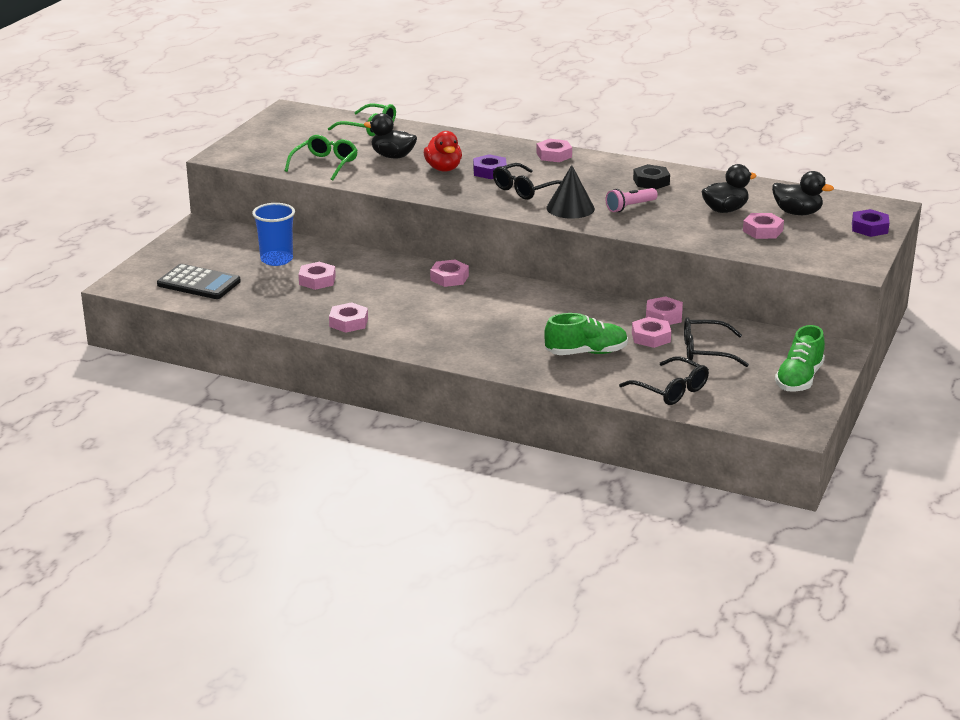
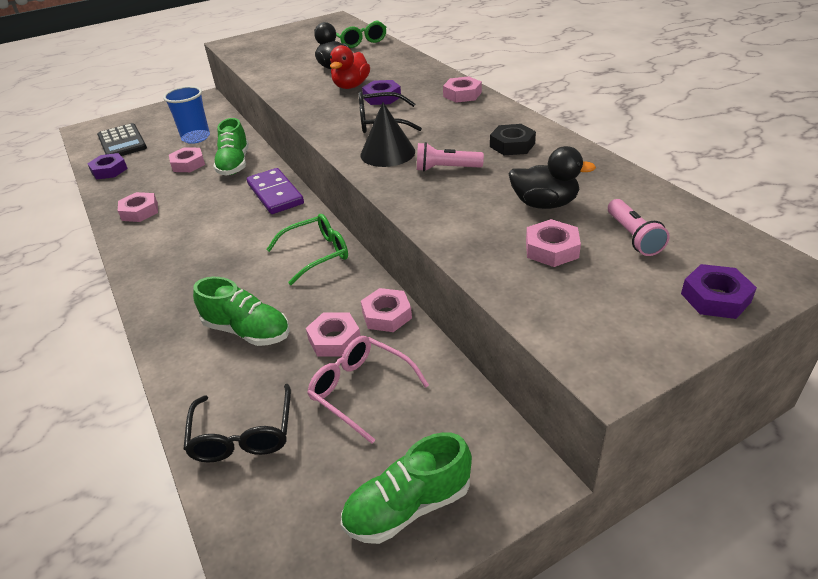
camera: 40 degrees right, 10 degrees up
green glasses [285,135,358,180] -> green glasses moved to [266,214,348,285]
pink nut [430,260,469,287] -> purple domino [247,168,304,214]
black glasses [684,317,749,367] -> pink glasses [307,336,429,444]
black duck [772,171,834,215] -> pink flashlight [608,199,670,256]
none -> purple nut [87,153,128,180]
none -> green shoe [213,118,249,176]

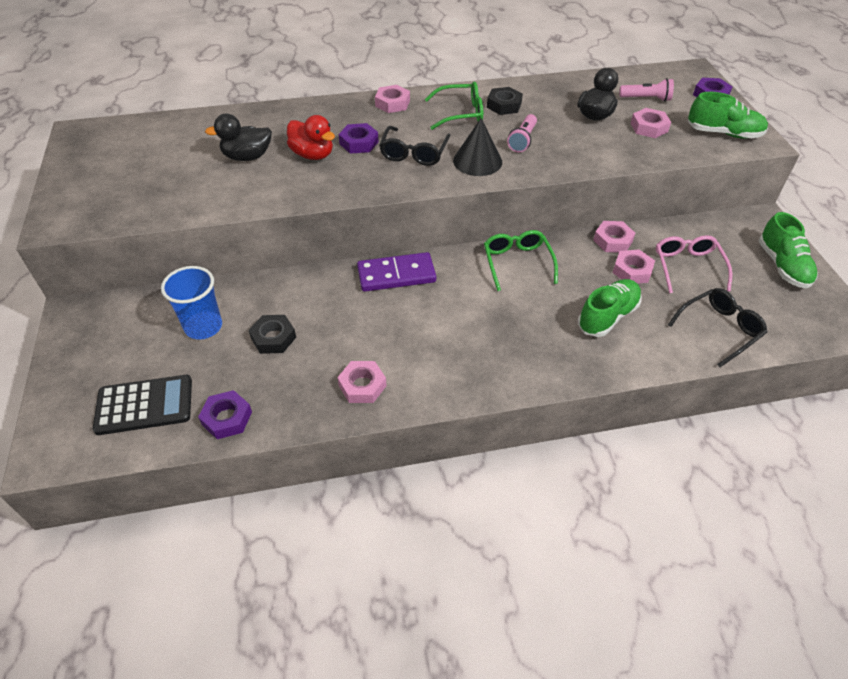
camera: 75 degrees left, 10 degrees up
pink nut [169,147,205,172] -> black nut [249,315,296,354]
black glasses [183,384,291,462] -> black glasses turned 45 degrees counterclockwise [668,288,767,367]
green shoe [213,118,249,176] -> green shoe moved to [687,92,768,139]
pink glasses [307,336,429,444] -> pink glasses turned 120 degrees clockwise [656,235,733,293]
green glasses [336,20,387,48] -> green glasses moved to [425,82,483,130]

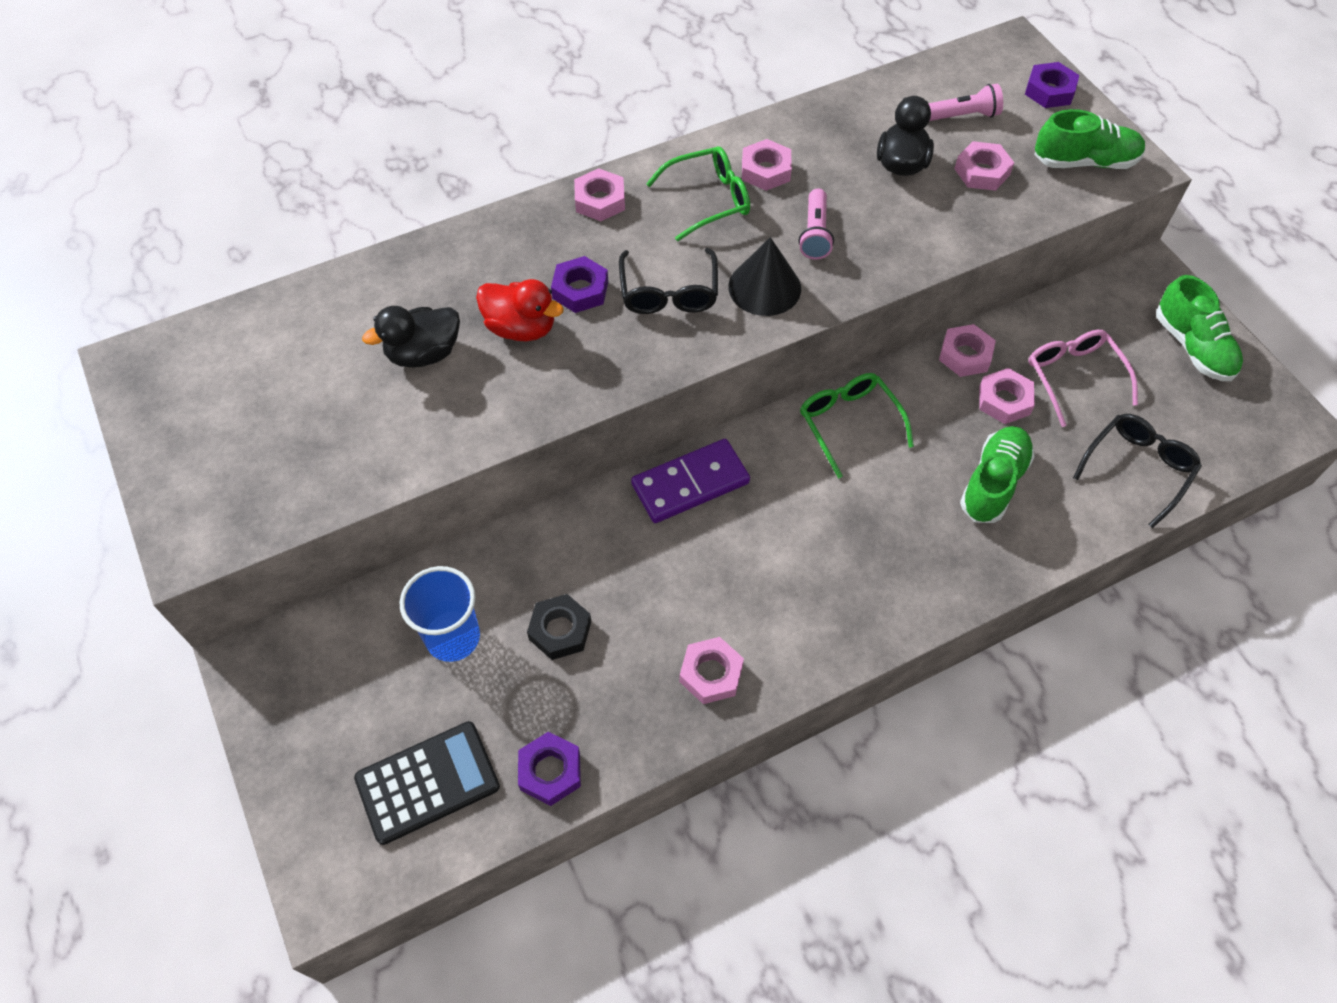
camera: 15 degrees left, 10 degrees up
black nut [487,87,523,115] -> pink nut [742,139,792,191]

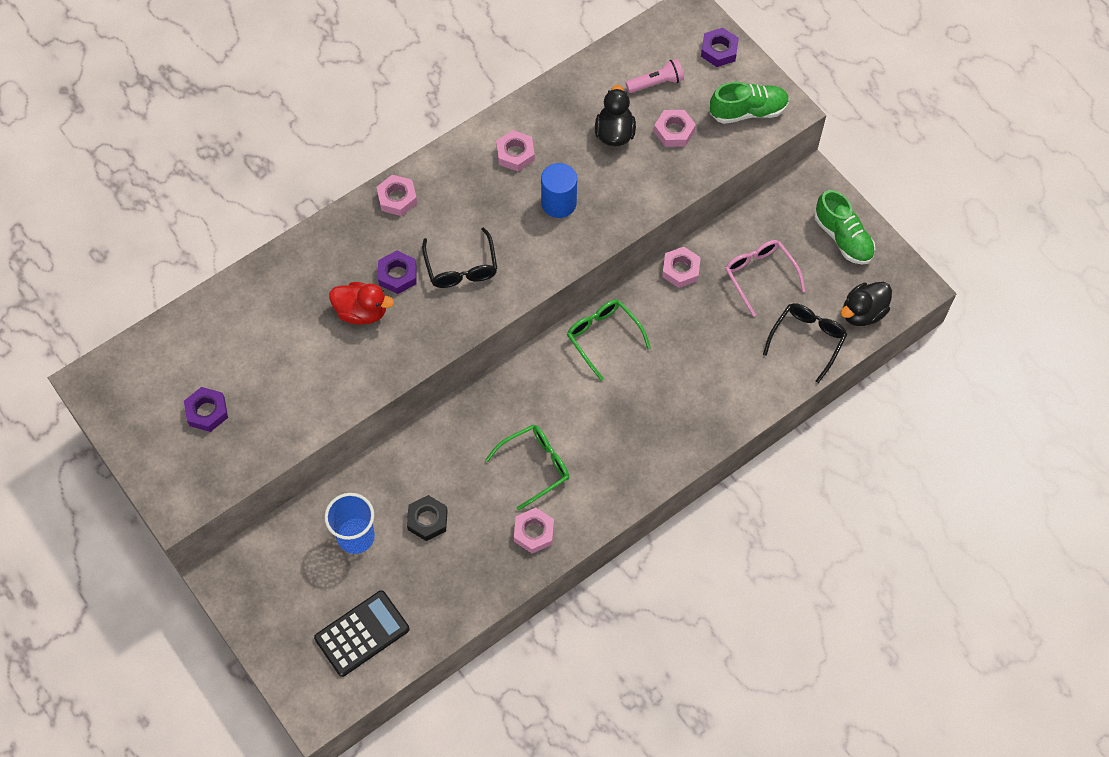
camera: 10 degrees left, 5 degrees up
black duck [362,306,460,368] -> black duck moved to [841,282,892,326]
purple nut [518,732,581,806] -> purple nut moved to [184,387,228,432]
purple domino [631,439,750,523] -> none
green glasses [646,146,750,241] -> green glasses moved to [485,424,569,511]
black cone [728,237,801,316] -> none
pink flashlight [799,188,834,260] -> blue cylinder [541,163,577,218]
green shoe [960,426,1035,523] -> none
pink nut [979,368,1035,424] -> none

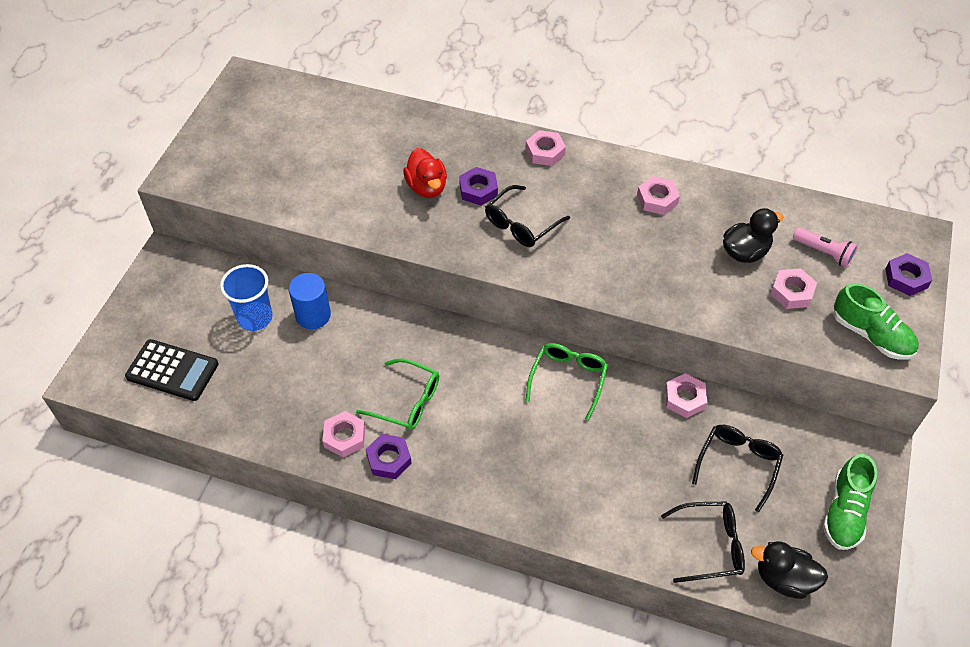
camera: 55 degrees right, 10 degrees down
purple nut [184,387,228,432] -> purple nut moved to [366,434,412,479]
black nut [407,495,448,541] -> none
blue cylinder [541,163,577,218] -> blue cylinder moved to [289,273,331,329]
pink glasses [725,240,805,317] -> black glasses [692,425,783,512]

